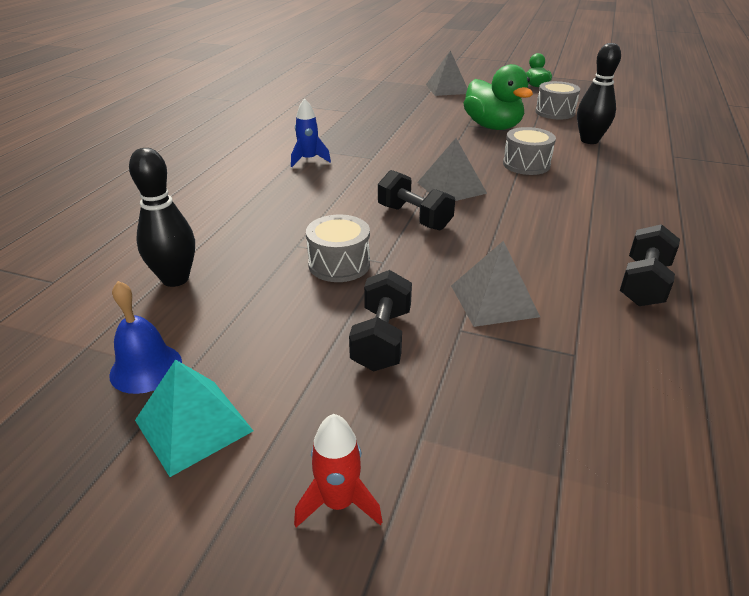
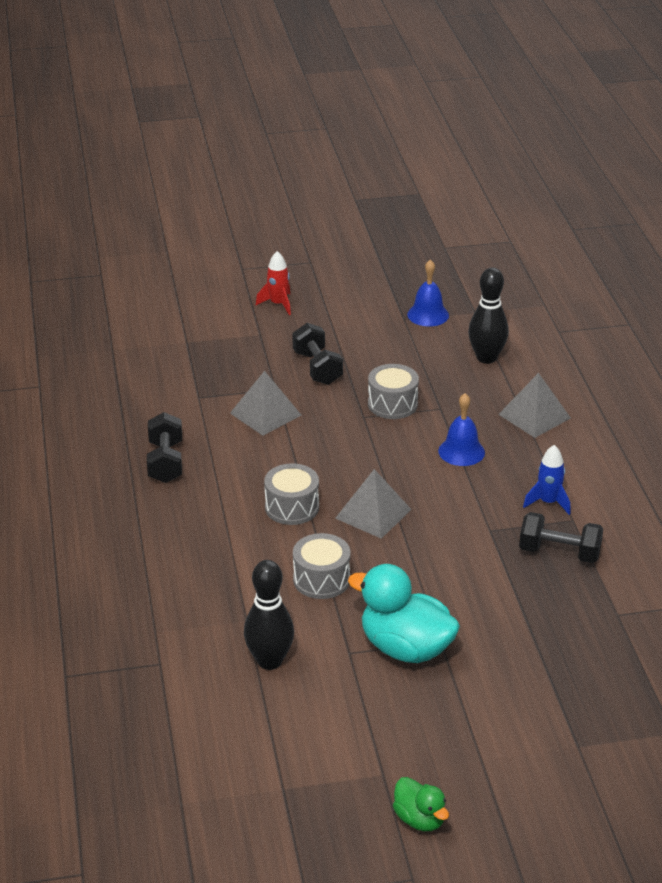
camera: 150 degrees right, 0 degrees up
turquoise pyramid [135,359,253,477] -> none
black dumbbell [378,170,455,230] -> black dumbbell moved to [519,512,603,563]
grey pyramid [426,51,468,96] -> grey pyramid moved to [498,373,571,438]
green duck [463,64,533,130] -> turquoise duck [348,564,460,663]
grey drum [535,81,580,120] -> grey drum moved to [264,463,319,525]
none -> blue bell [438,393,485,466]

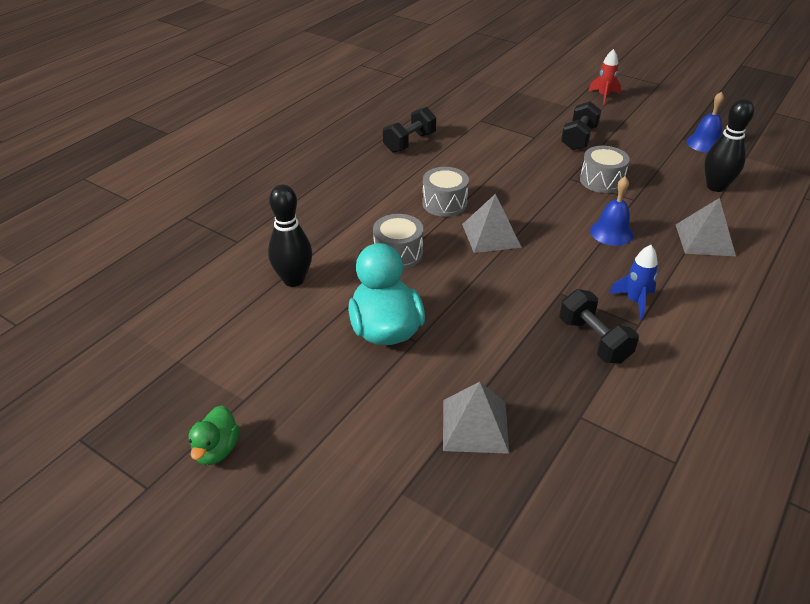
camera: 45 degrees right, 5 degrees up
grey pyramid [230,371,301,436] -> grey pyramid moved to [443,382,509,454]

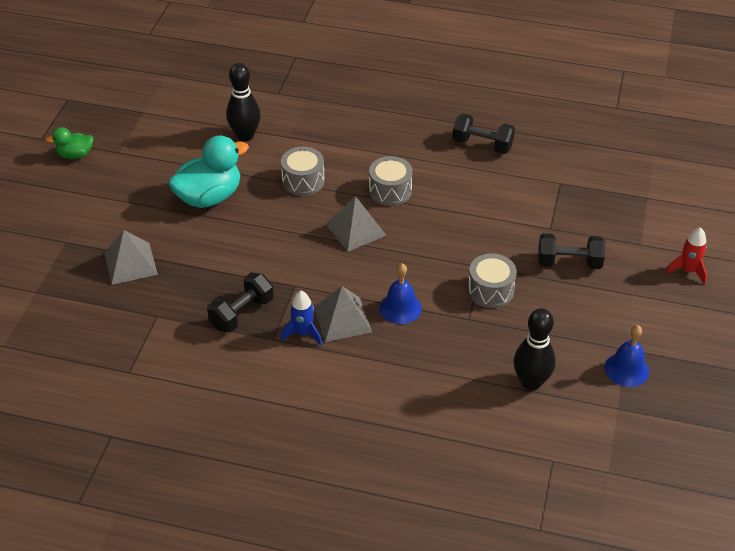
camera: 70 degrees right, 5 degrees up
grey pyramid [675,198,736,256] -> grey pyramid moved to [314,286,372,342]

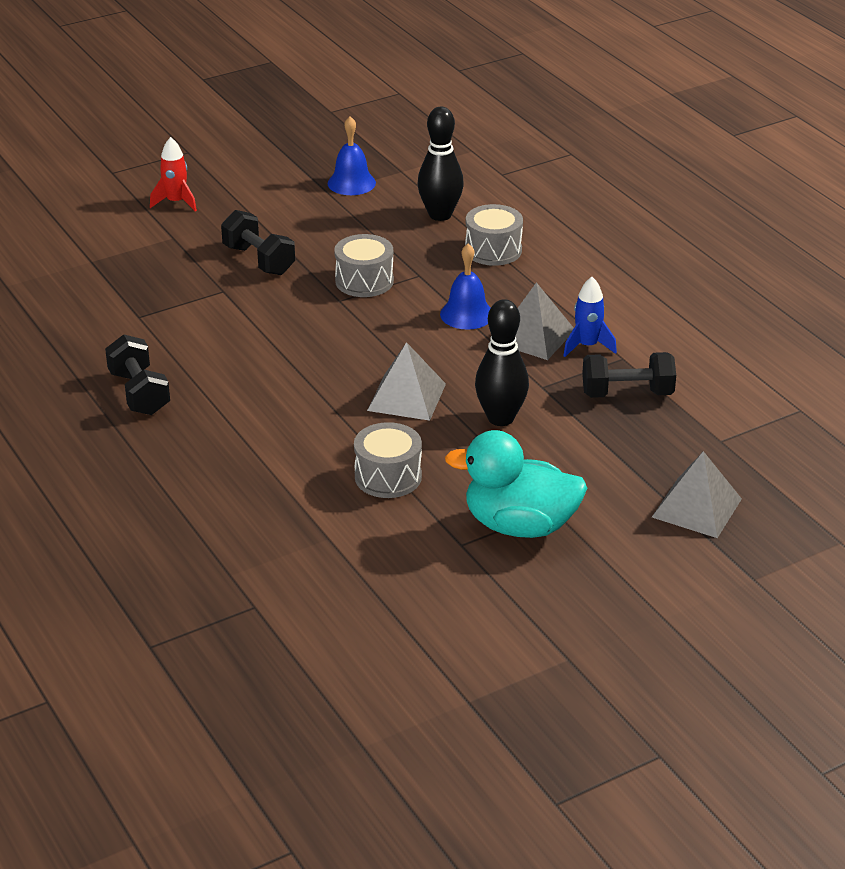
camera: 135 degrees left, 10 degrees down
green duck [46,127,94,159] -> none
black bowling pin [226,63,261,141] -> black bowling pin moved to [475,299,529,426]
grey drum [369,156,413,206] -> grey drum moved to [465,204,523,266]

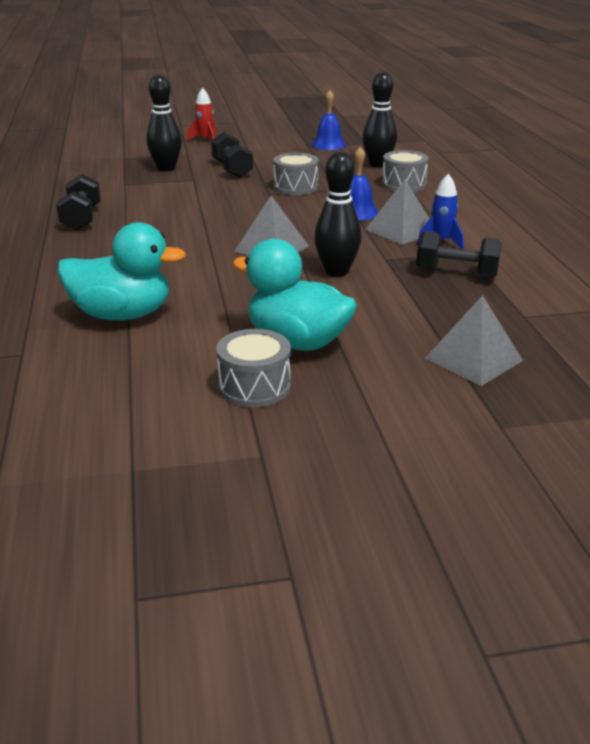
camera: 20 degrees right, 5 degrees down
grey drum [354,422,422,498] -> grey drum moved to [216,329,291,407]
none -> turquoise duck [58,222,186,321]
none -> black bowling pin [146,75,182,171]

